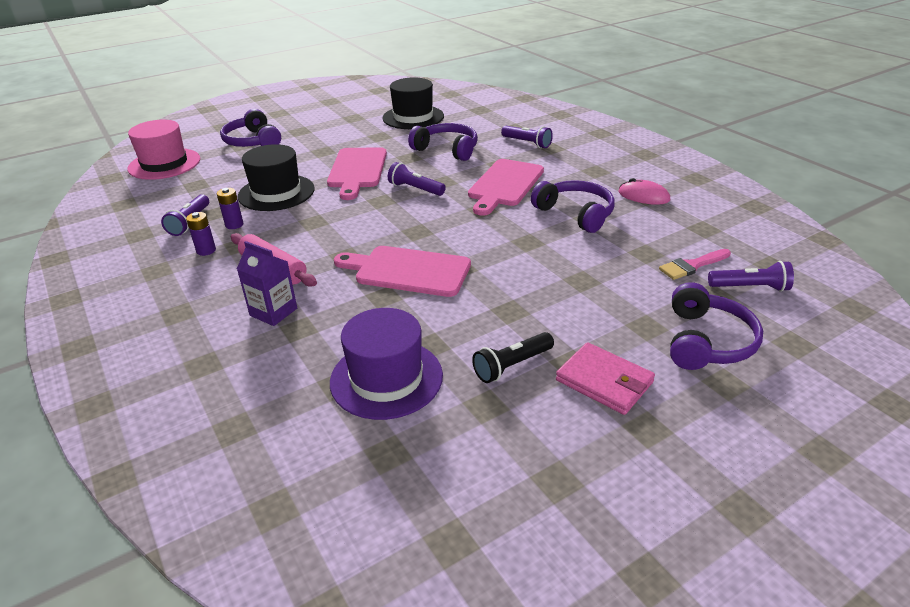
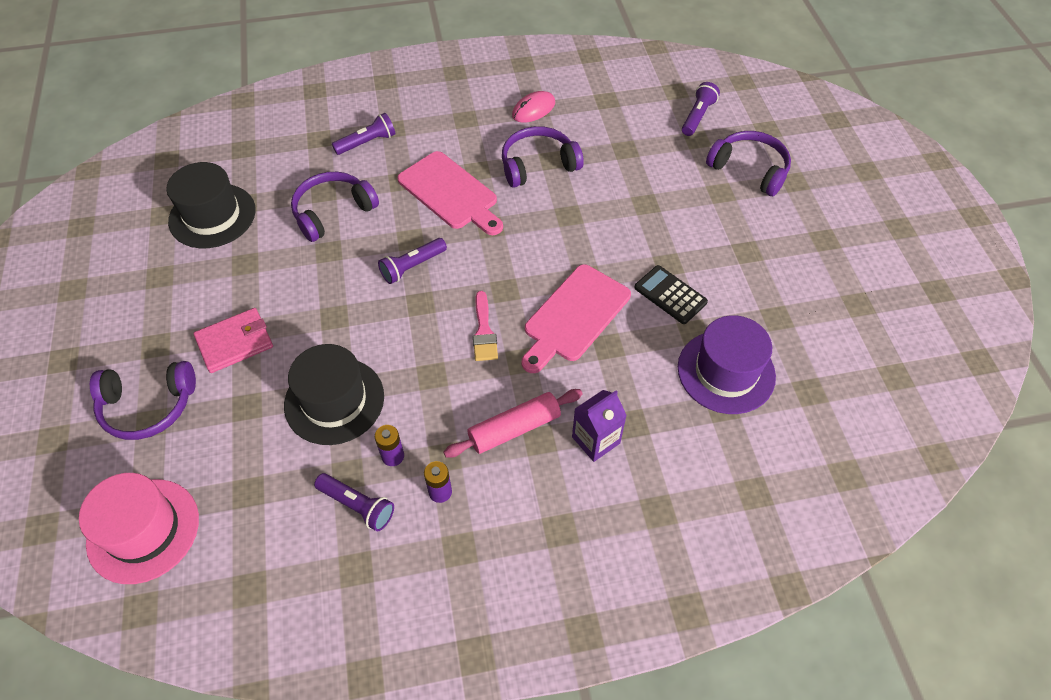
camera: 70 degrees left, 20 degrees up
pink cutting board [327,147,387,200] -> none
black flashlight [472,332,554,383] -> none
pink wallet [556,342,655,415] -> pink wallet moved to [194,308,273,373]
pink brush [659,249,731,280] -> pink brush moved to [473,291,498,361]
none -> black calculator [634,265,708,324]

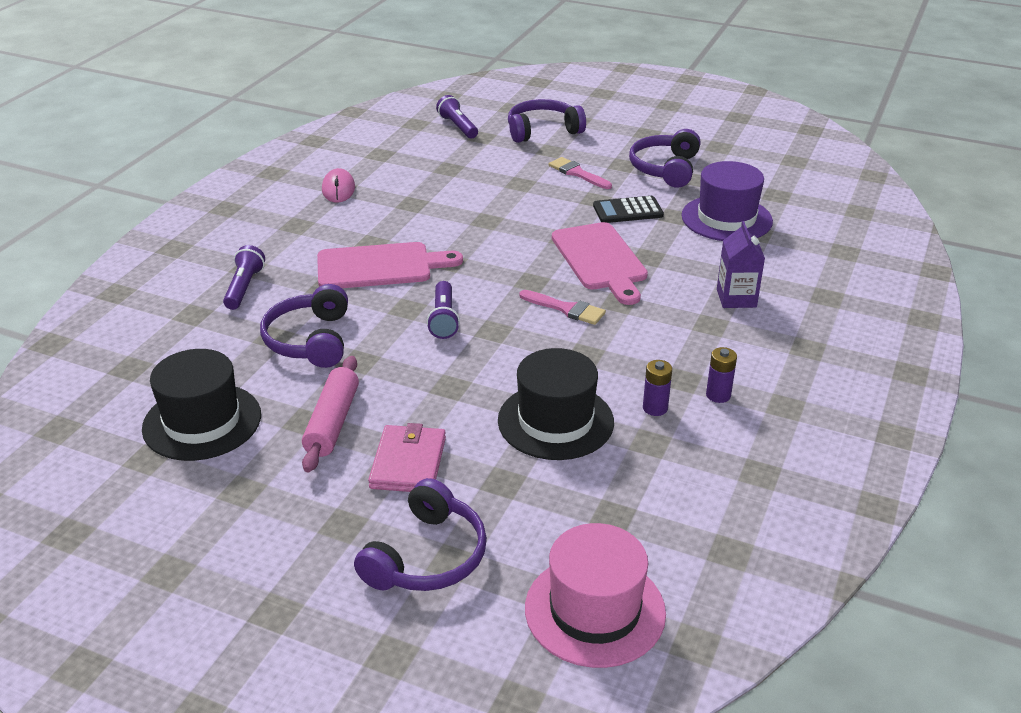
camera: 55 degrees left, 20 degrees down
purple flashlight [314,473,394,531] -> none
pink rolling pin [443,389,583,458] -> pink rolling pin moved to [302,356,359,473]
purple headphones [502,126,584,188] -> purple headphones moved to [629,129,701,188]
none -> pink brush [549,157,612,189]

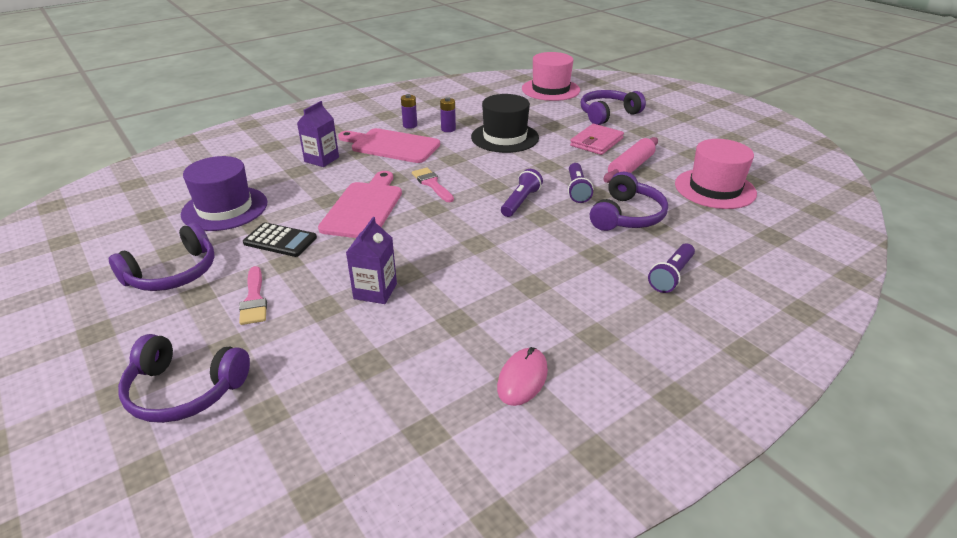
camera: 150 degrees left, 0 degrees up
black hat [142,349,261,461] -> pink hat [675,139,757,209]
pink cutting board [317,242,463,288] -> pink cutting board moved to [338,128,440,163]
purple flashlight [436,95,478,138] -> purple flashlight moved to [568,163,593,203]
none -> purple carton [346,217,397,304]

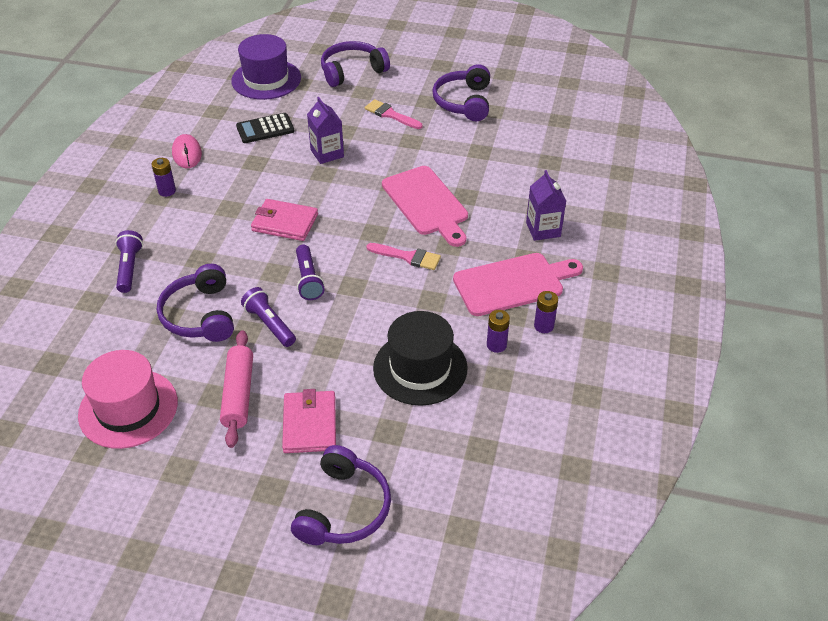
camera: 140 degrees right, 10 degrees up
purple hat [181,156,267,231] -> purple hat moved to [231,34,301,100]
black calculator [243,222,317,257] -> black calculator moved to [236,113,295,143]
pink hat [522,52,580,101] -> none
none -> purple battery [152,158,176,197]
none -> pink wallet [251,199,318,241]

